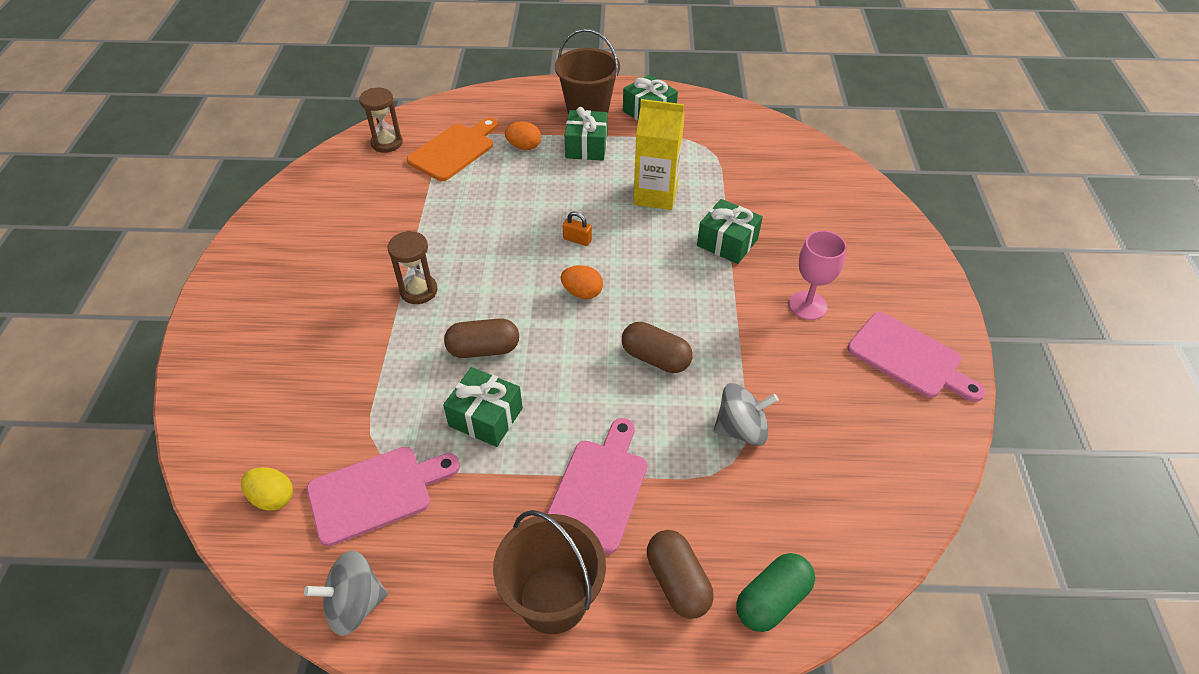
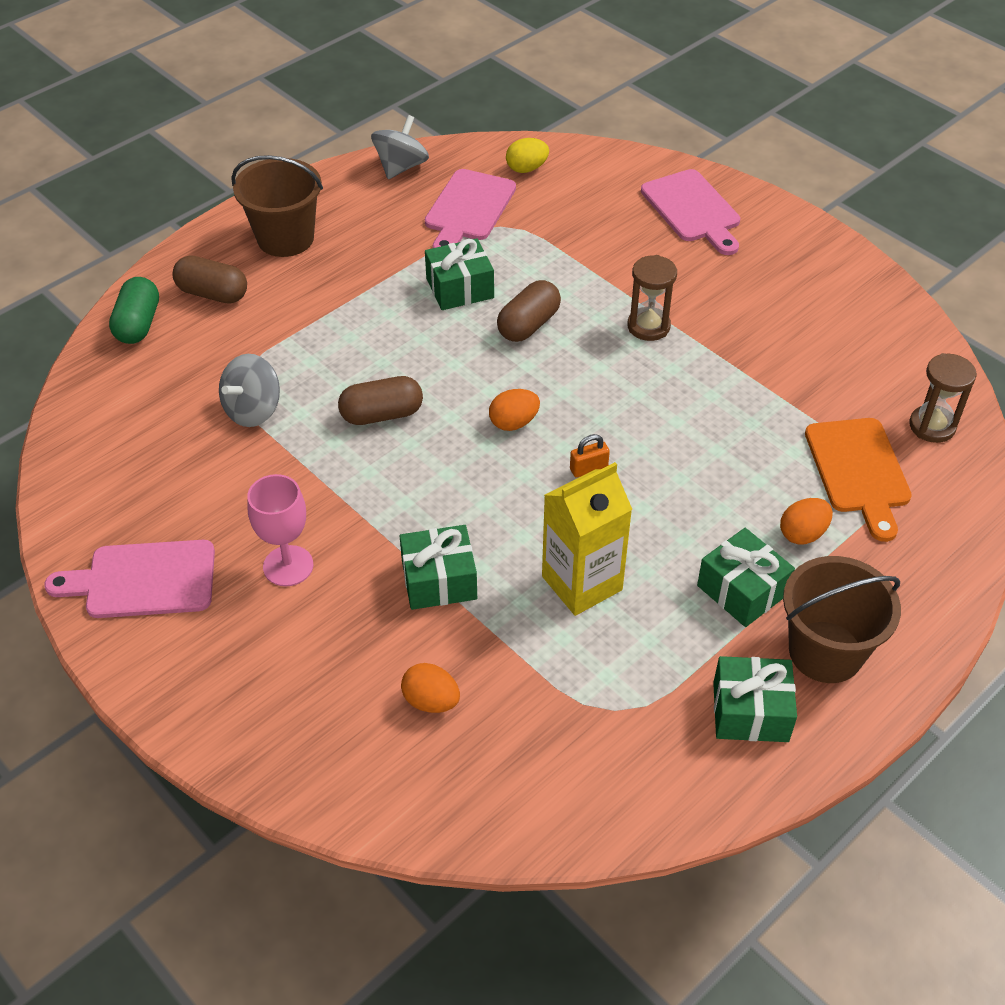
camera: 135 degrees right, 0 degrees up
pink cutting board [547,418,647,554] -> pink cutting board moved to [641,169,740,255]
none -> orange egg [401,663,460,713]

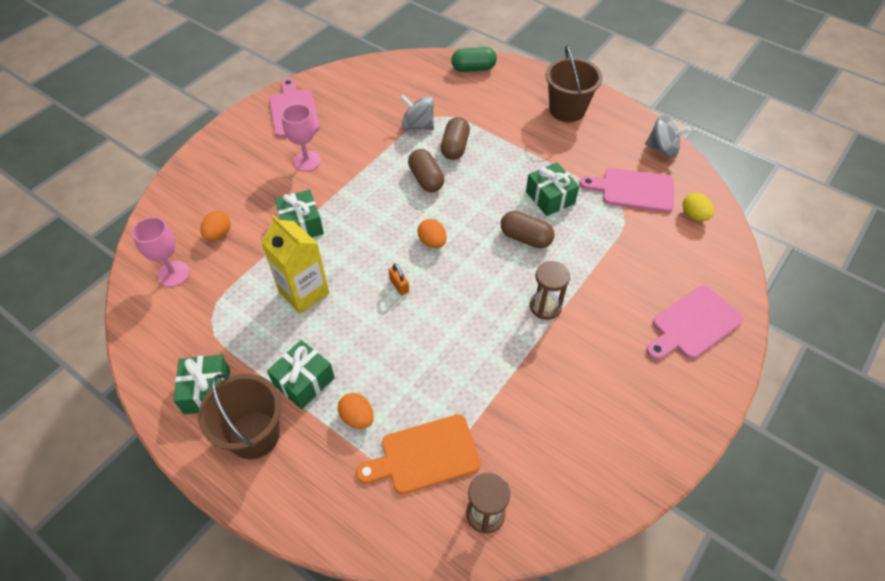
camera: 80 degrees right, 5 degrees up
brown capsule [172,255,247,304] -> brown capsule moved to [441,117,470,160]
none -> pink goblet [132,217,190,287]

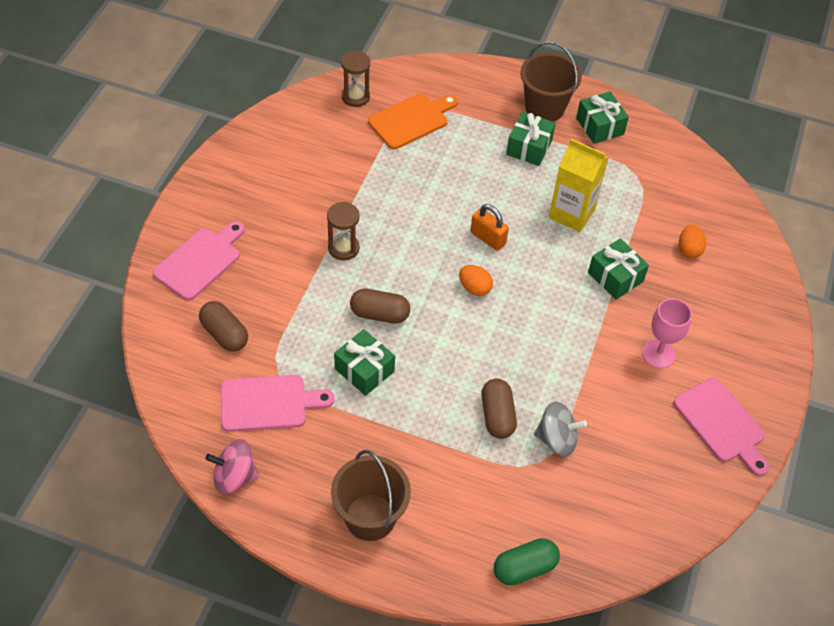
camera: 160 degrees right, 0 degrees up
pink goblet [132,217,190,287] -> none
orange egg [338,393,374,429] -> none
orange padlock [389,264,409,295] -> orange padlock [471,204,509,251], size x1.52
brown capsule [408,149,444,192] -> brown capsule moved to [199,301,248,352]
grey spinning top [645,115,691,158] -> pink spinning top [205,439,259,494]
yellow egg [683,192,714,221] -> none

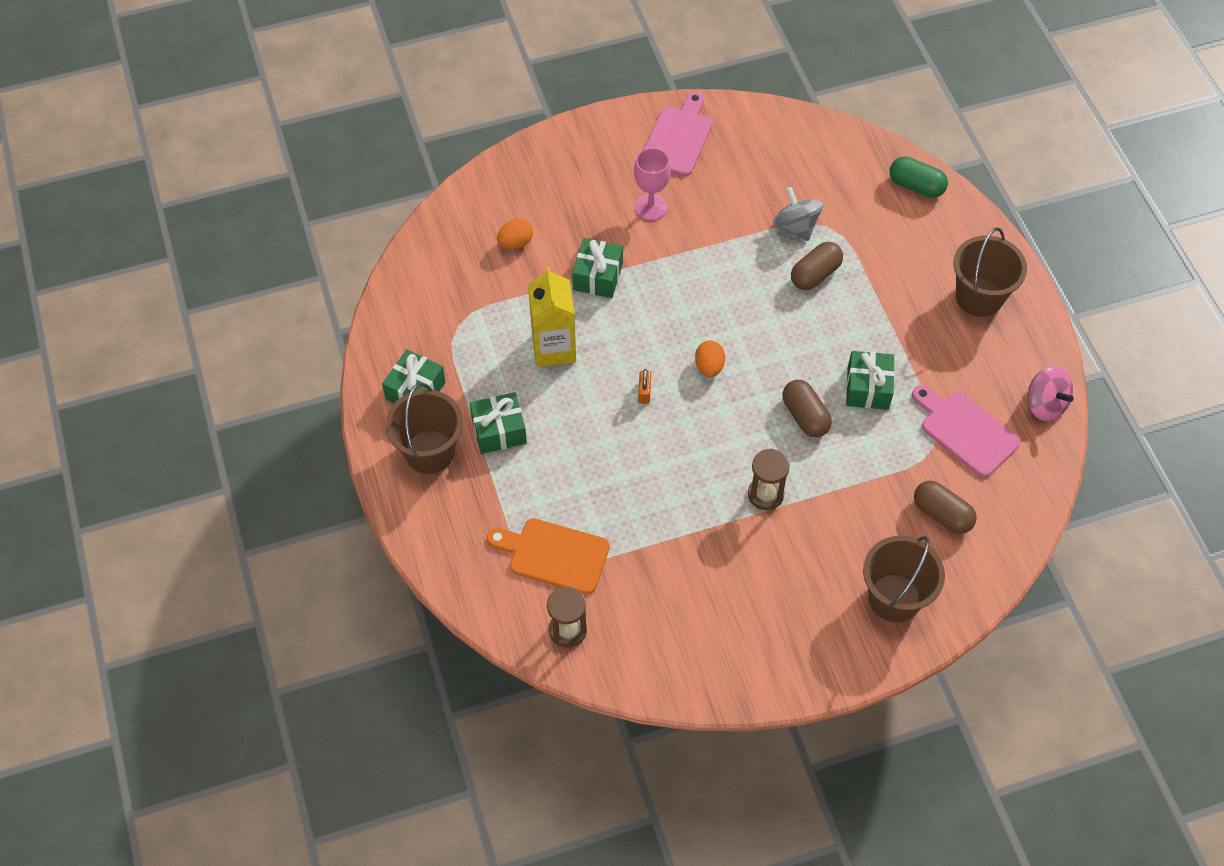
camera: 125 degrees left, 5 degrees up
pink cutting board [153,221,245,300] -> brown bucket [863,536,945,622]
brown capsule [199,301,248,352] -> brown capsule turned 60 degrees counterclockwise [914,481,977,534]
orange padlock [471,204,509,251] -> orange padlock [638,369,651,404], size x0.66

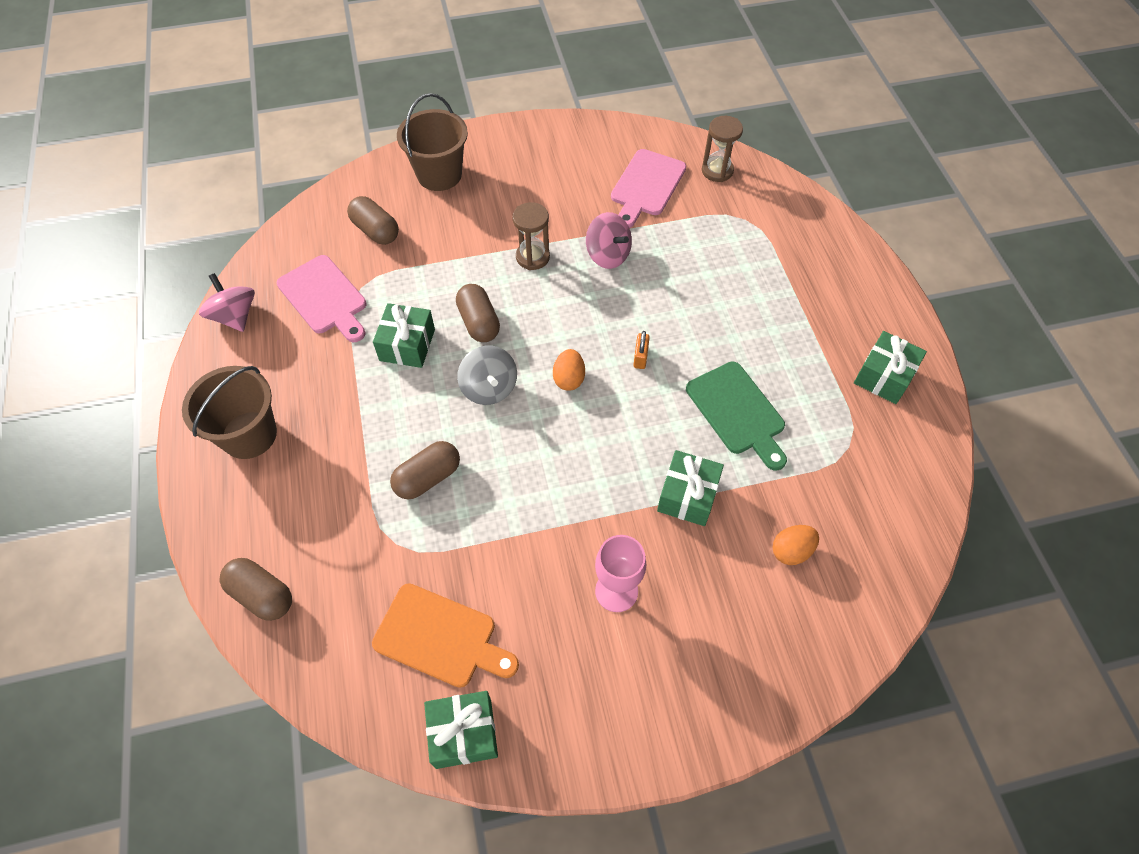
camera: 175 degrees left, 0 degrees up
brown bucket [385,383,463,474] -> none
green gift [470,392,527,454] -> green gift moved to [424,691,498,769]
orange cutting board [487,518,610,595] -> orange cutting board moved to [372,583,519,688]
yellow carton [528,267,576,367] -> green cutting board [686,361,787,471]
pink cutting board [643,92,713,176] -> pink cutting board moved to [611,149,686,228]
grey spinning top [773,187,823,241] -> grey spinning top moved to [457,346,517,405]
green capsule [890,156,948,198] -> brown capsule [220,558,292,621]
none -> pink spinning top [586,212,632,269]

